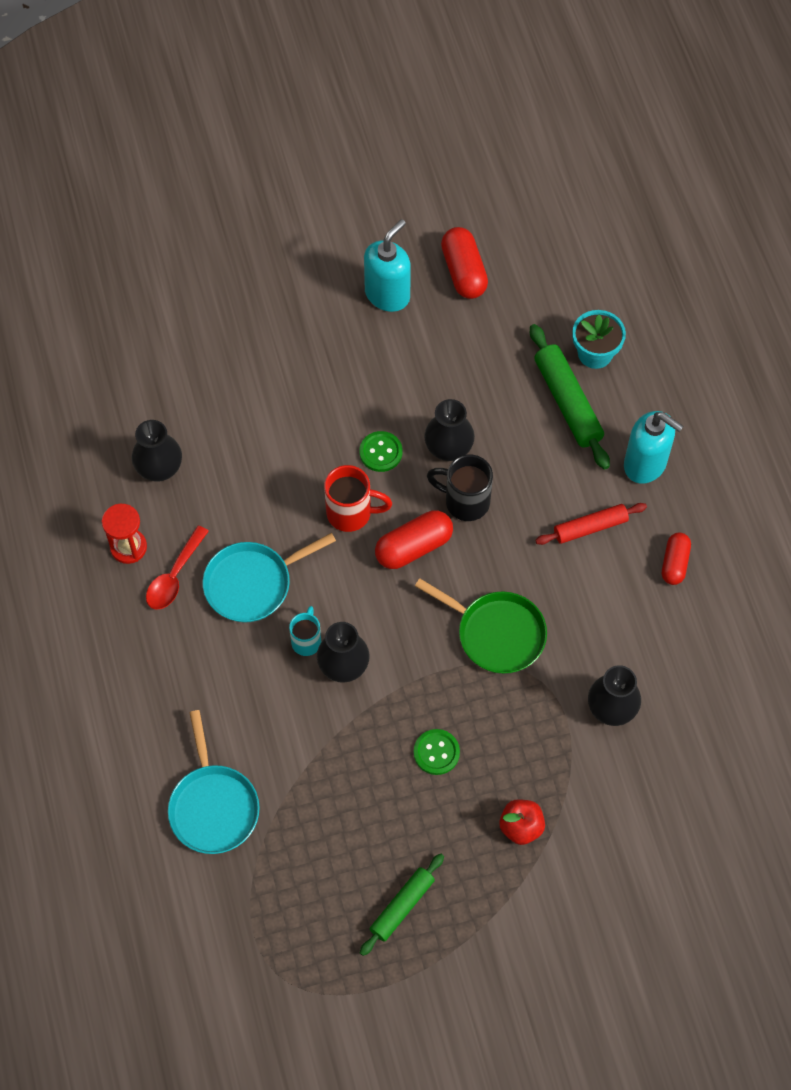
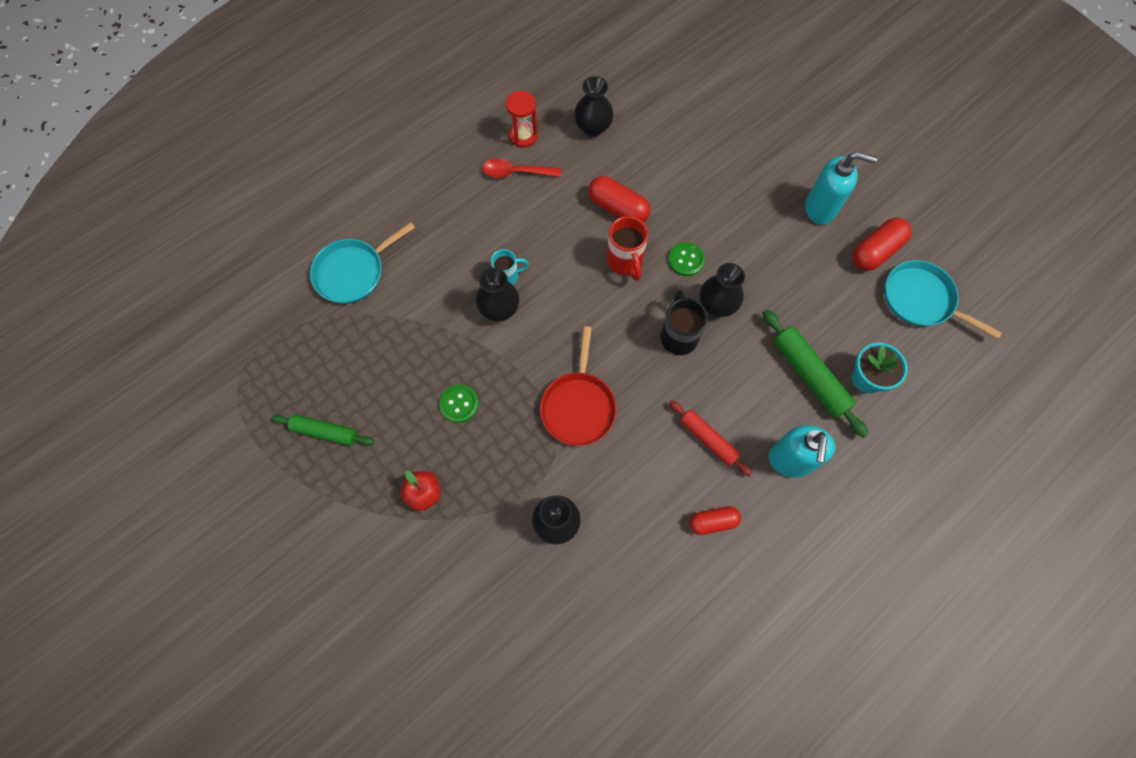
camera: 65 degrees right, 5 degrees up
turquoise pan [203,533,336,623] -> turquoise pan moved to [885,260,1002,339]
red capsule [375,510,453,569] -> red capsule moved to [588,176,650,222]
green pan [415,578,547,674] -> red pan [540,326,617,446]
green rolling pin [530,324,610,470] -> green rolling pin turned 75 degrees counterclockwise [763,309,869,438]

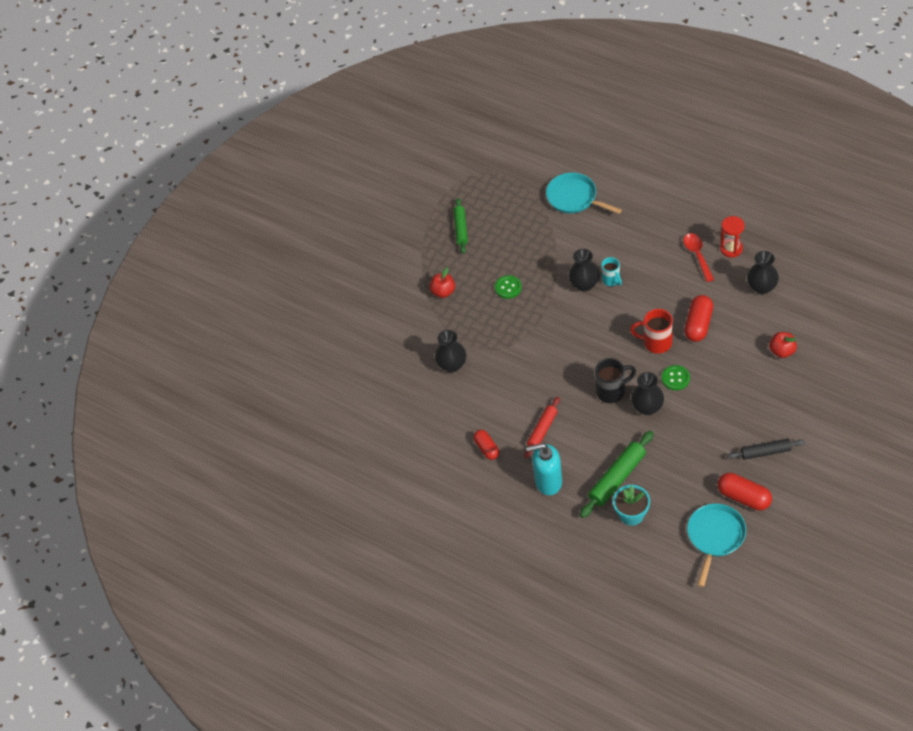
camera: 80 degrees right, 15 degrees down
red pan [540,326,617,446] -> none
red mug [606,216,648,281] -> red mug turned 45 degrees clockwise [630,309,673,354]
turquoise soap dispenser [805,152,878,224] -> black rolling pin [727,439,805,460]
none -> red apple [769,332,797,358]

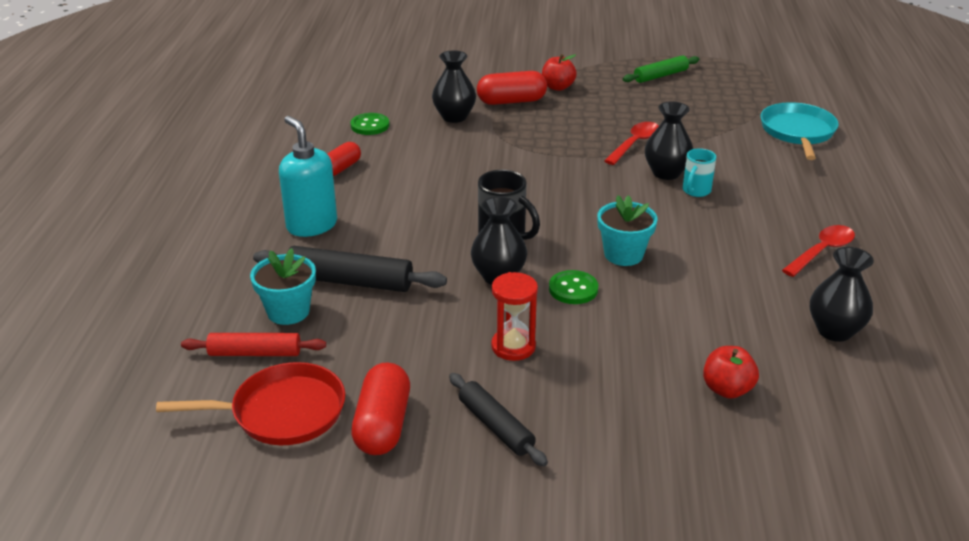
camera: 55 degrees right, 20 degrees down
green button [495,275,522,299] -> green button moved to [350,113,389,135]
red rolling pin [524,397,560,458] -> red rolling pin moved to [181,333,326,356]
green rolling pin [580,431,654,518] -> black rolling pin [253,246,447,292]
red mug [630,309,673,354] -> turquoise flower pot [597,195,658,266]
red capsule [684,295,713,342] -> red capsule moved to [477,71,547,105]
turquoise pan [687,504,746,587] -> red pan [156,362,345,445]
red hourglass [720,216,745,257] -> red hourglass moved to [491,272,538,361]
none -> red spoon [604,122,659,165]

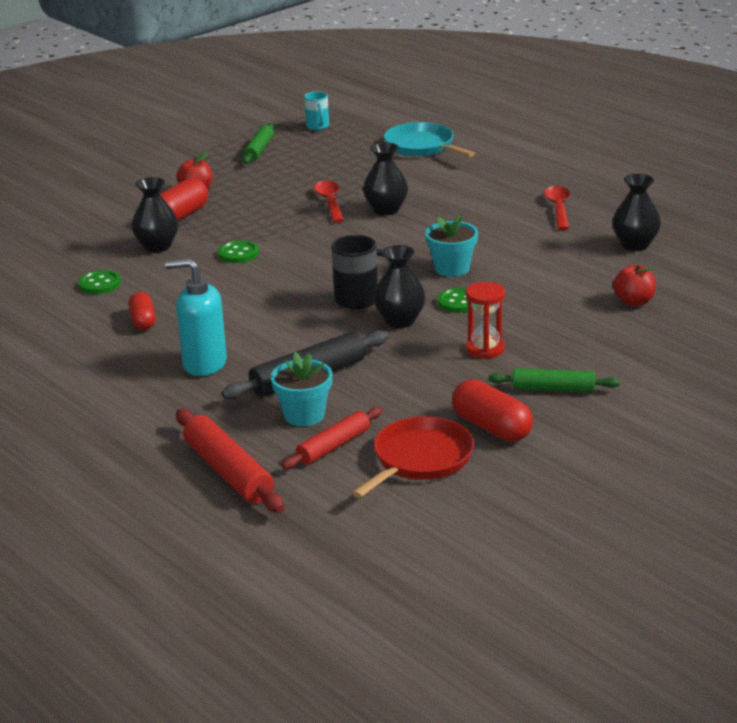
camera: 45 degrees left, 5 degrees down
black rolling pin [449,373,548,466] -> green rolling pin [488,368,620,392]
turquoise mug [683,148,716,197] -> turquoise mug moved to [304,91,329,130]
none -> red rolling pin [176,409,284,513]
none -> green button [218,240,259,263]

